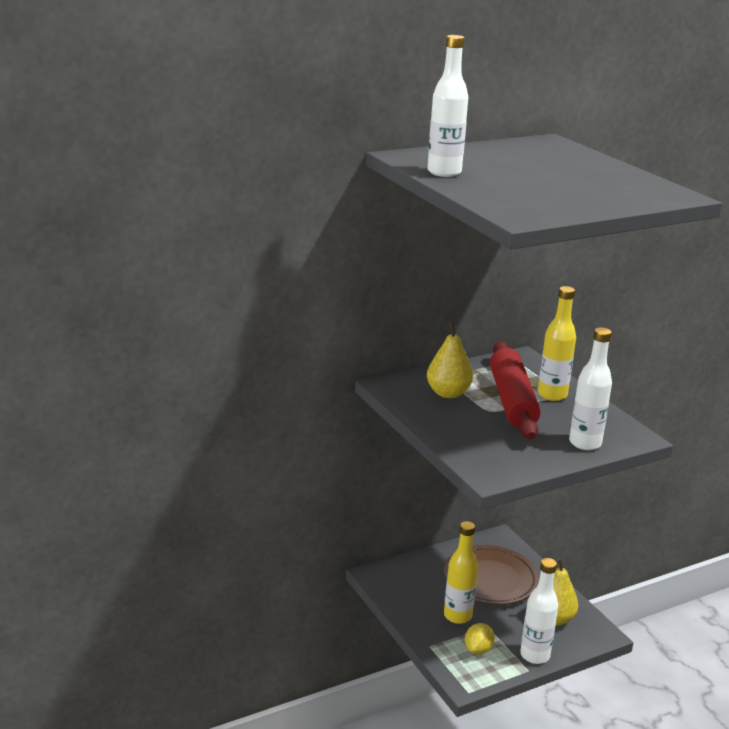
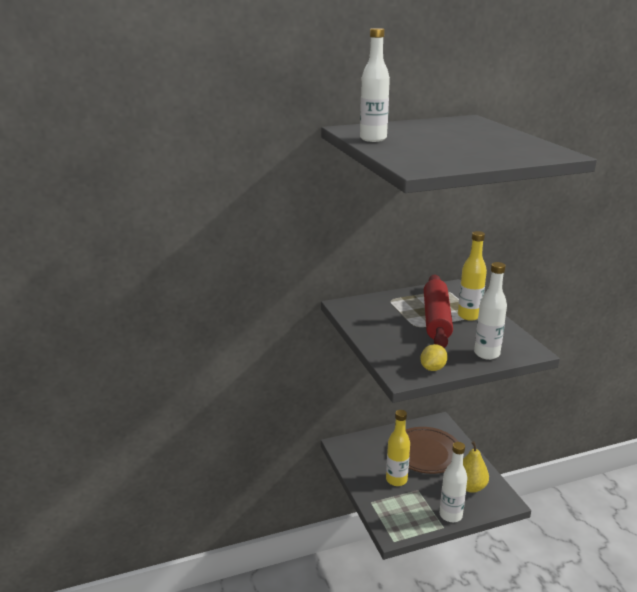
camera: 10 degrees right, 0 degrees up
yellow pear [427,322,473,398] -> none
yellow lemon [465,623,495,655] -> yellow lemon moved to [420,344,448,371]

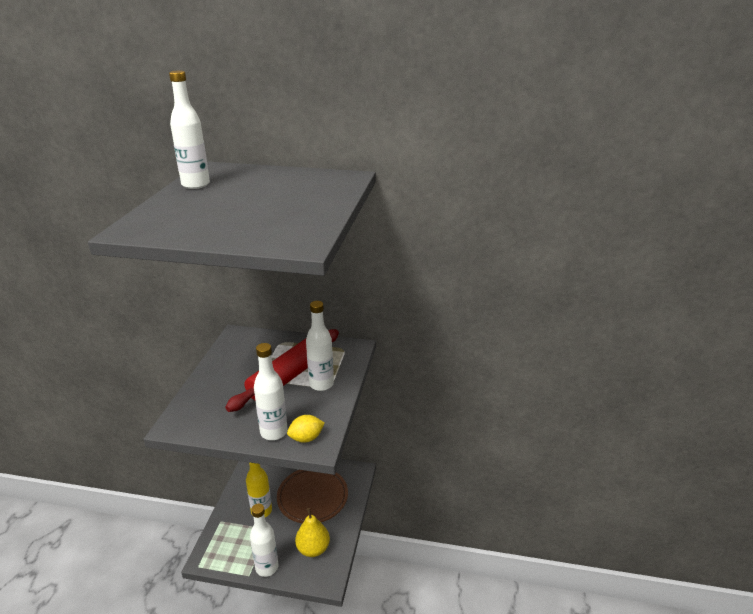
camera: 30 degrees right, 5 degrees up
yellow lemon [420,344,448,371] -> yellow lemon moved to [287,415,325,443]
yellow bottle [458,231,487,321] -> white bottle [306,301,334,391]

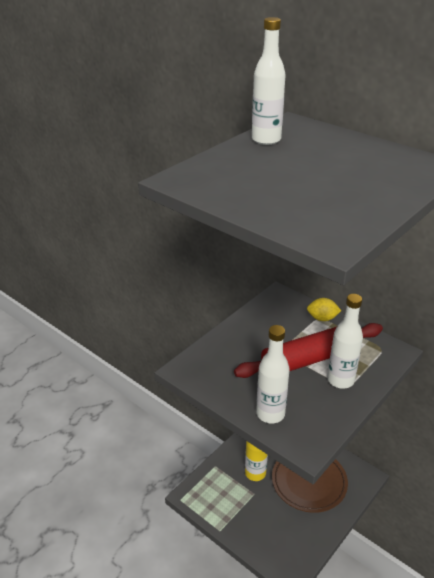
camera: 30 degrees right, 5 degrees up
white bottle [250,504,278,577] -> none
yellow lemon [287,415,325,443] -> yellow lemon moved to [307,298,341,321]
yellow pear [295,508,330,557] -> none

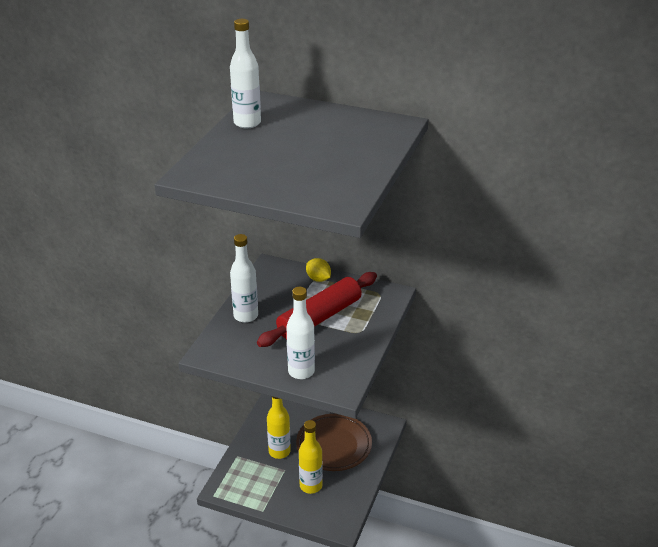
camera: 20 degrees left, 0 degrees up
yellow lemon [307,298,341,321] -> yellow lemon turned 60 degrees clockwise [306,258,331,282]
white bottle [327,294,363,389] -> white bottle moved to [230,234,258,323]
none -> yellow bottle [299,420,323,494]

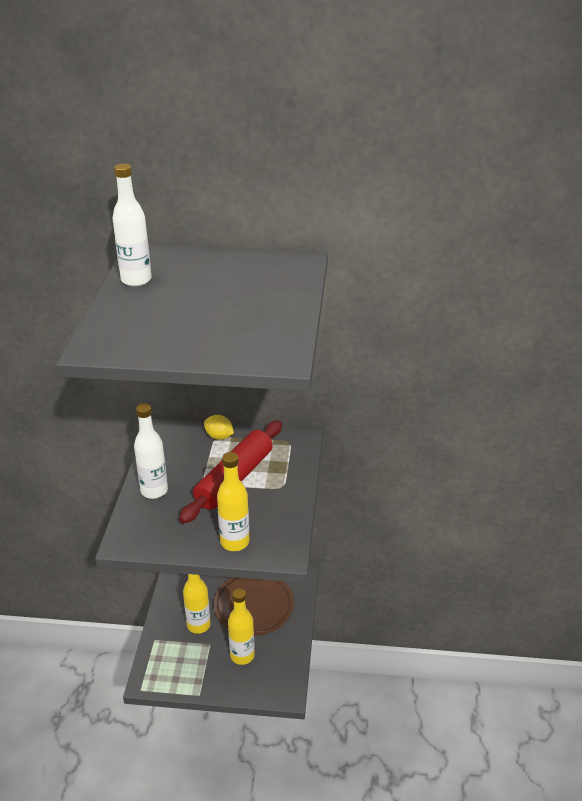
camera: 15 degrees left, 0 degrees up
white bottle [286,287,315,379] -> yellow bottle [217,452,250,551]

